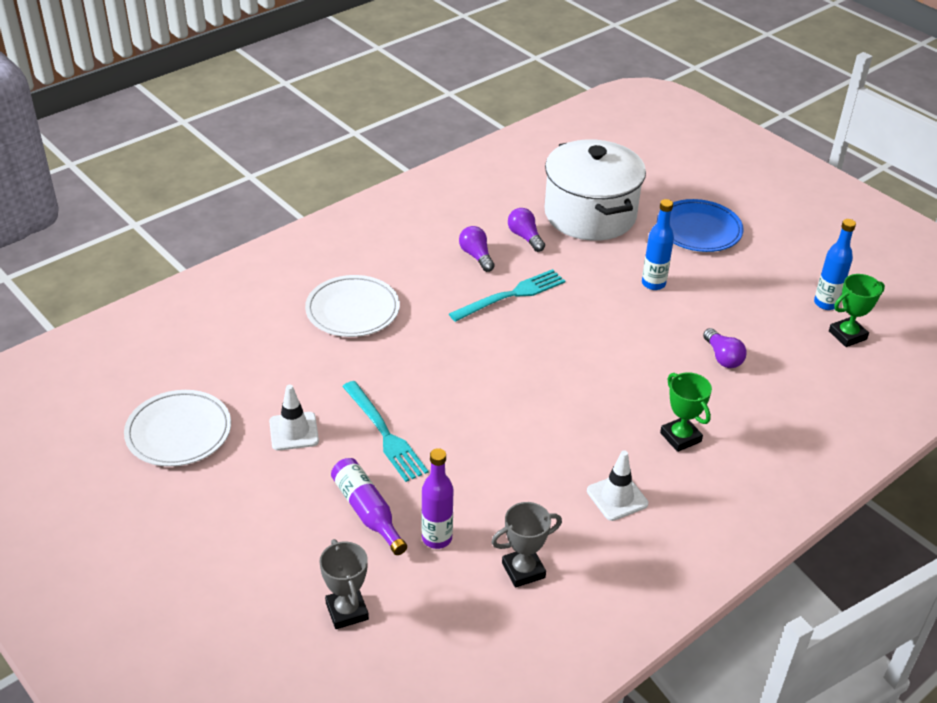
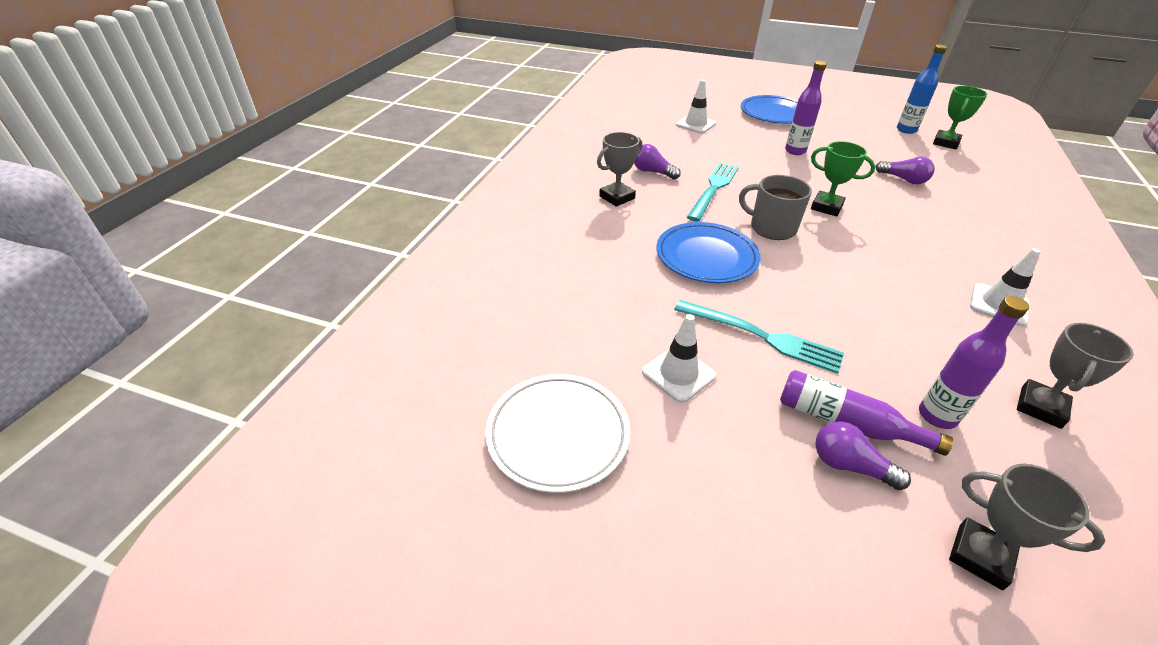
camera: 30 degrees left, 0 degrees up
white plate [305,275,400,337] -> none
purple light bulb [508,208,545,252] -> purple light bulb moved to [816,421,911,490]
white pot [544,139,646,241] -> white traffic cone [676,80,716,133]
blue bottle [642,199,674,290] -> purple bottle [785,61,827,155]
green trophy [660,372,712,452] -> green trophy moved to [811,141,875,217]
none -> grey trophy [597,132,642,207]
none -> blue plate [656,222,761,283]
none -> grey mug [739,175,812,240]

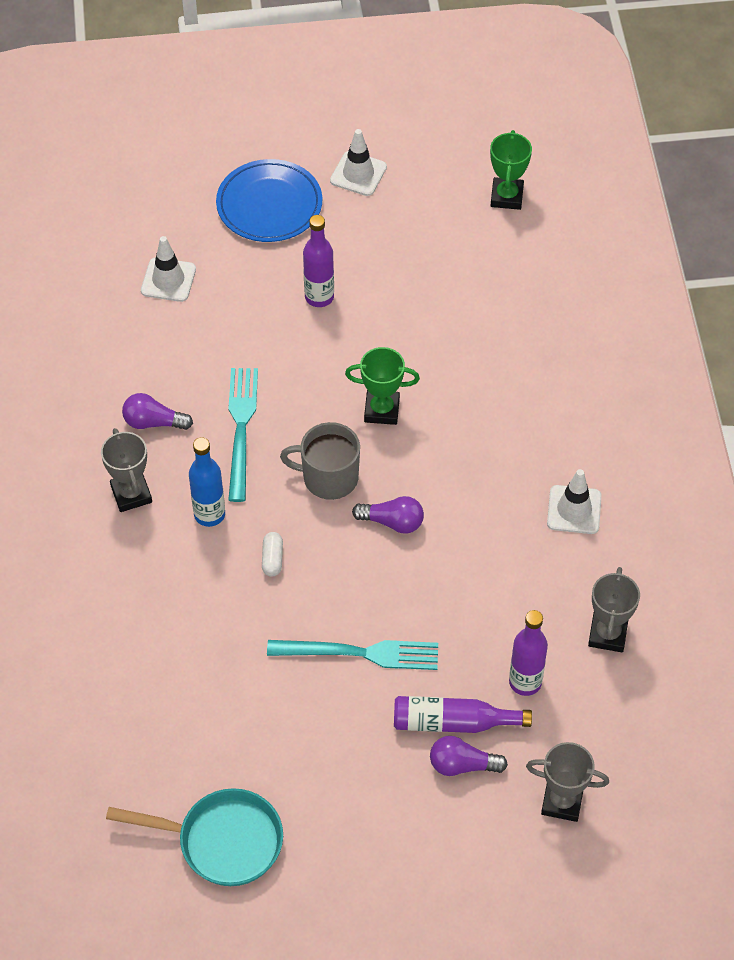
camera: 25 degrees left, 15 degrees up
white plate [485,374,631,493] -> turquoise pan [106,788,283,886]
grey trophy [597,132,642,207] -> grey trophy turned 45 degrees counterclockwise [101,428,152,512]
white traffic cone [642,314,716,403] -> white traffic cone moved to [330,129,387,196]
blue plate [656,222,761,283] -> white capsule [262,532,283,577]
purple light bulb [875,157,935,184] -> purple light bulb moved to [352,496,424,533]
blue bottle [897,45,947,134] -> blue bottle moved to [189,437,225,527]

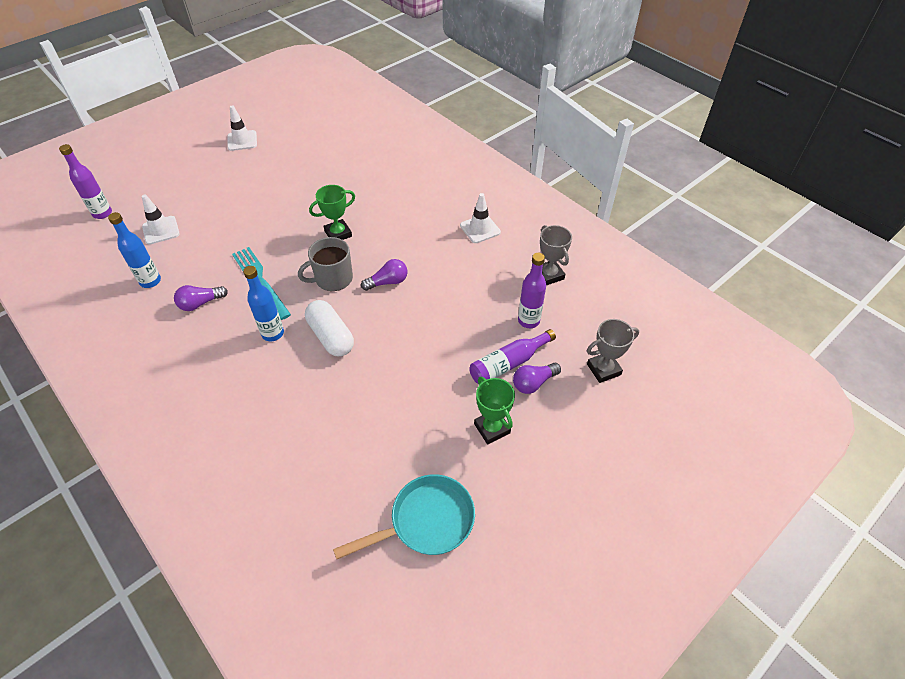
camera: 35 degrees left, 5 degrees down
grey trophy [101,428,152,512] -> none
blue plate [216,159,322,242] -> none
white capsule [262,532,283,577] -> white capsule [305,300,354,356], size x2.04
turquoise fork [267,640,438,670] -> none
purple bottle [303,215,334,307] -> purple bottle moved to [59,144,112,219]
green trophy [490,130,532,210] -> green trophy moved to [474,377,515,444]
none -> blue bottle [108,212,161,288]

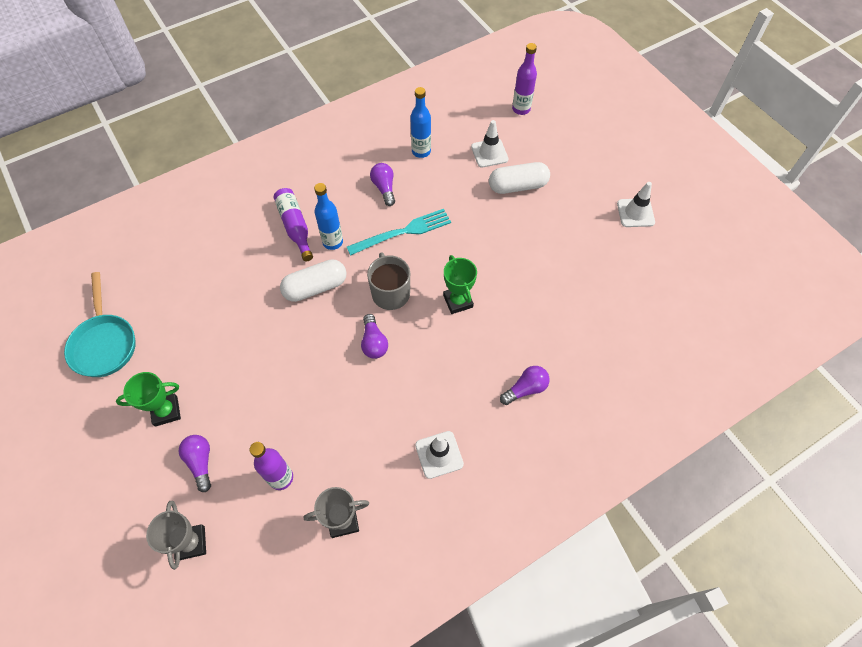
camera: 100 degrees right, 10 degrees up
purple bottle [469,329,556,384] -> purple bottle moved to [274,188,313,261]
none -> white capsule [489,162,550,194]
none -> purple light bulb [500,366,550,405]

